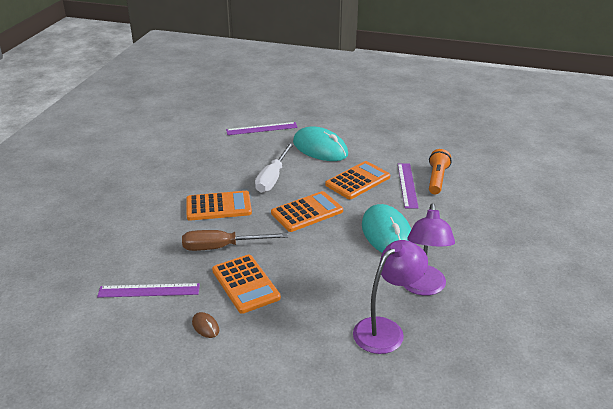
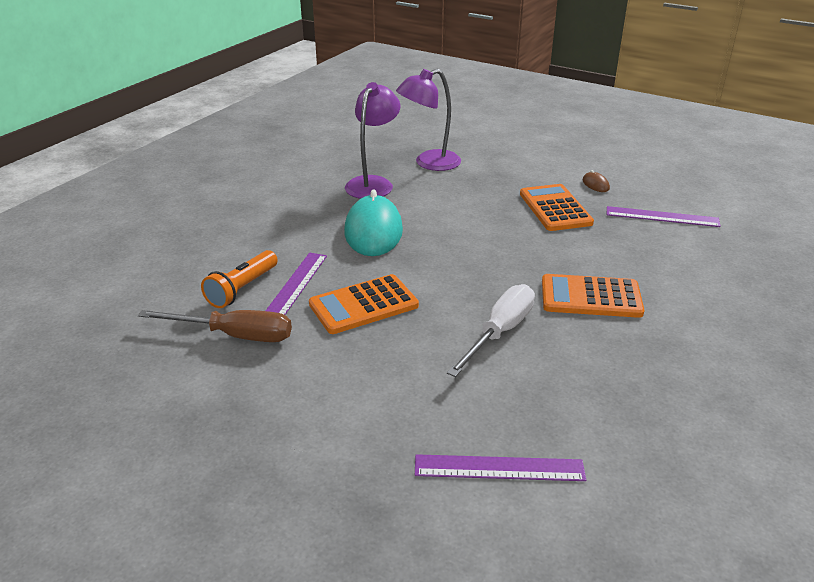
camera: 165 degrees left, 0 degrees up
brown screwdriver [182,230,288,251] -> brown screwdriver moved to [138,310,292,342]
orange calculator [271,191,343,232] -> none
turquoise mouse [293,127,348,161] -> none

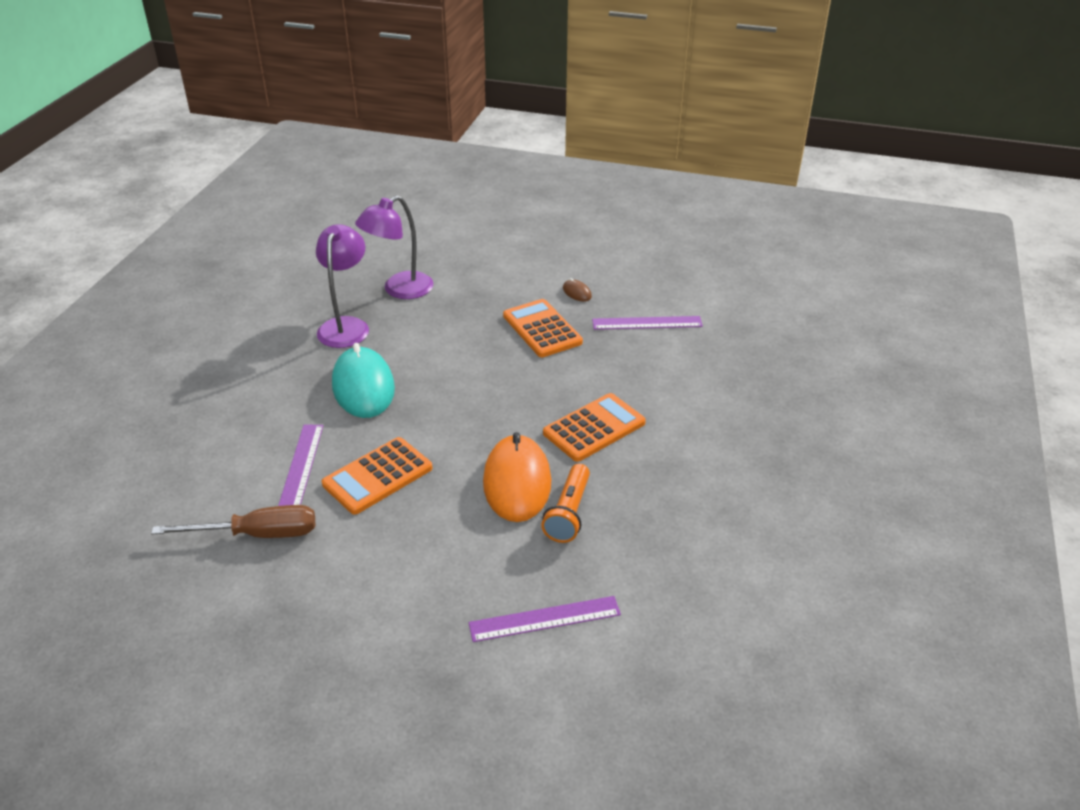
camera: 15 degrees left, 5 degrees up
orange flashlight [201,250,278,308] -> orange flashlight moved to [541,464,590,543]
white screwdriver [447,284,535,377] -> orange mouse [483,432,551,522]
orange calculator [542,274,644,318] -> orange calculator turned 150 degrees clockwise [543,393,646,462]

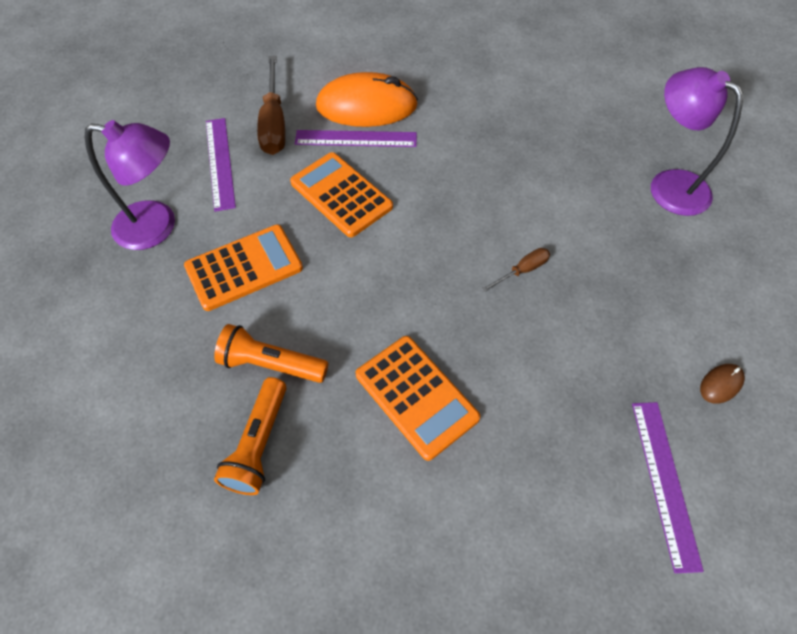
camera: 90 degrees right, 20 degrees up
purple lamp [316,224,369,348] -> purple lamp moved to [85,120,175,250]
turquoise mouse [332,343,395,418] -> none
purple ruler [469,596,621,642] -> purple ruler moved to [206,118,236,212]
orange mouse [483,432,551,522] -> orange mouse moved to [316,72,418,127]
orange calculator [503,299,583,357] -> orange calculator moved to [184,224,303,311]
none -> orange flashlight [214,377,286,495]
none -> brown screwdriver [482,248,550,292]

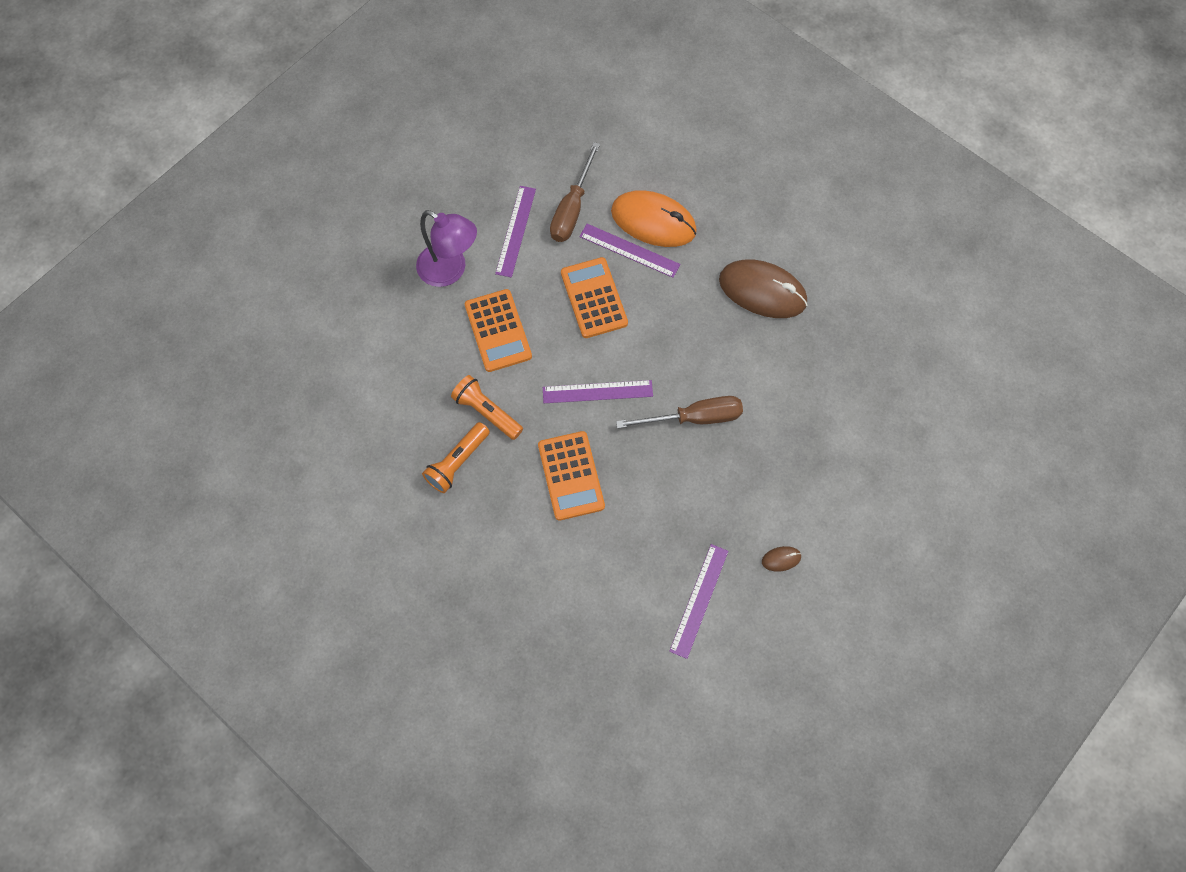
camera: 25 degrees right, 10 degrees up
orange calculator [184,224,303,311] -> orange calculator turned 75 degrees clockwise [465,289,532,372]
brown screwdriver [482,248,550,292] -> brown screwdriver [616,396,743,429], size x1.94
purple lamp [651,67,743,216] -> none
none -> purple ruler [543,380,653,403]
none -> brown mouse [719,260,807,318]

